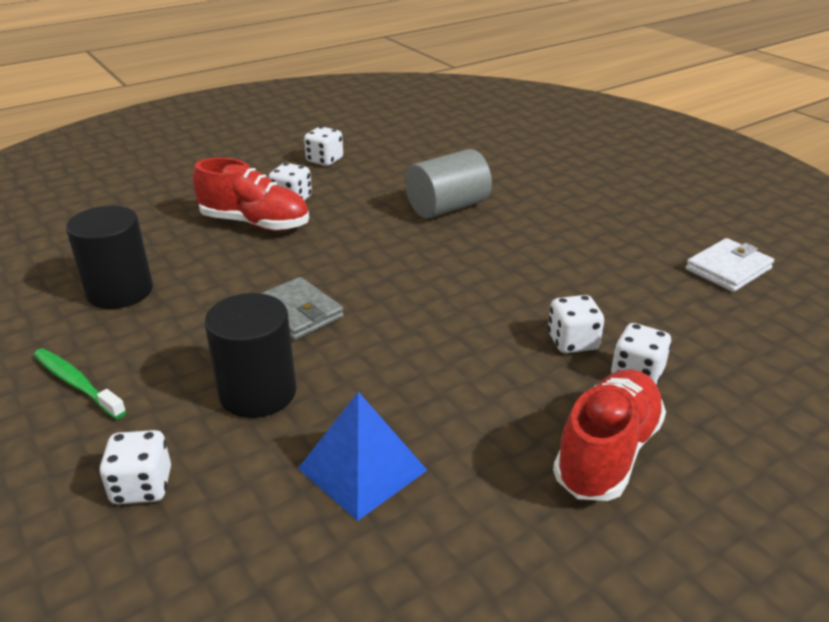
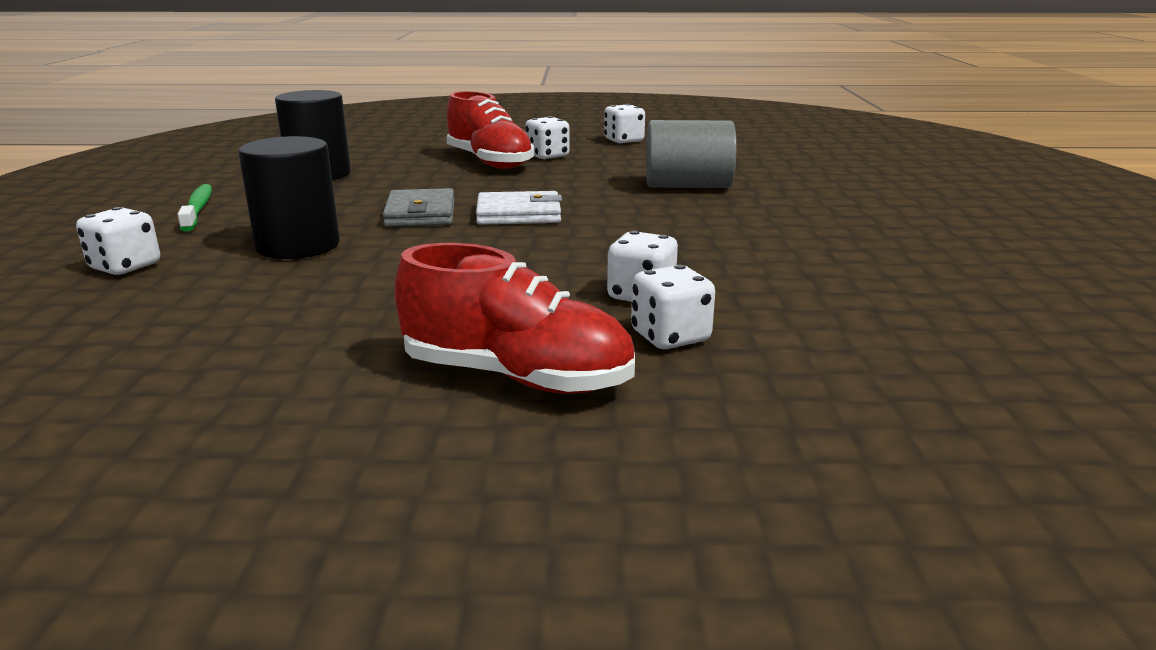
camera: 35 degrees right, 10 degrees down
blue pyramid [298,392,427,521] -> none
red shoe [553,369,666,501] -> red shoe turned 45 degrees clockwise [394,243,635,394]
white wallet [686,238,774,292] -> white wallet moved to [476,191,562,225]

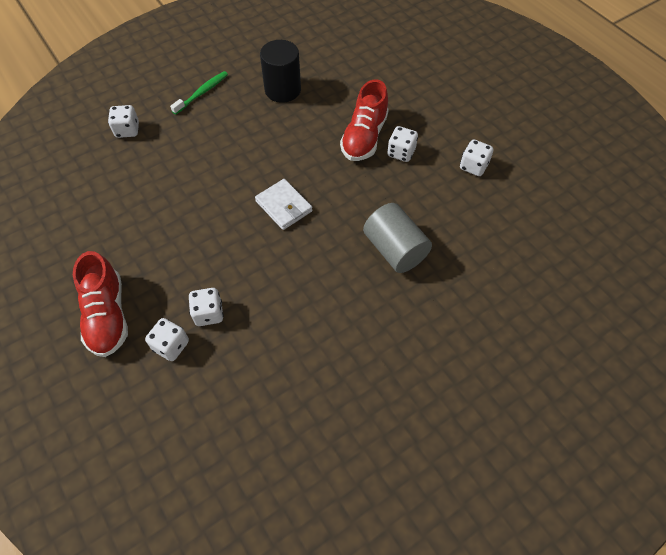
camera: 55 degrees right, 35 degrees up
black cylinder [238,136,340,259] -> none
grey wallet [382,188,455,227] -> none

